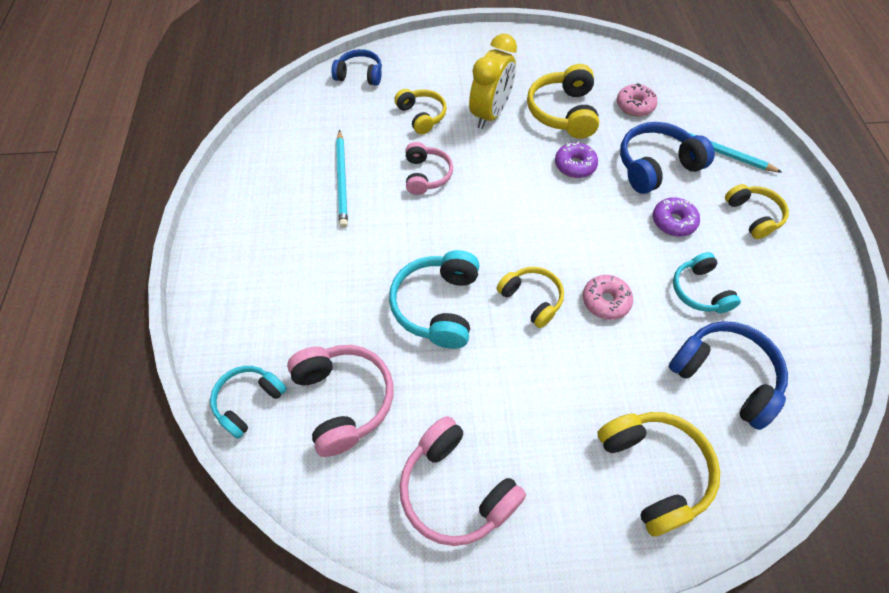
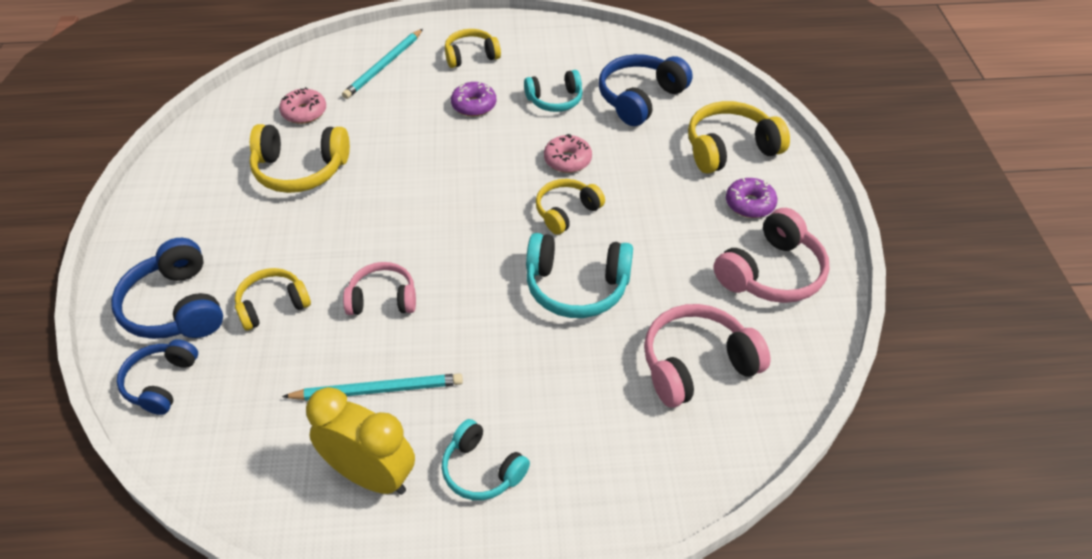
camera: 90 degrees left, 10 degrees down
turquoise headphones [210,366,287,439] -> turquoise headphones moved to [441,419,530,500]
yellow clock [469,34,517,129] -> yellow clock moved to [306,387,415,495]
purple donut [555,141,598,178] -> purple donut moved to [726,178,777,218]
blue headphones [620,122,715,194] -> blue headphones moved to [111,238,223,339]

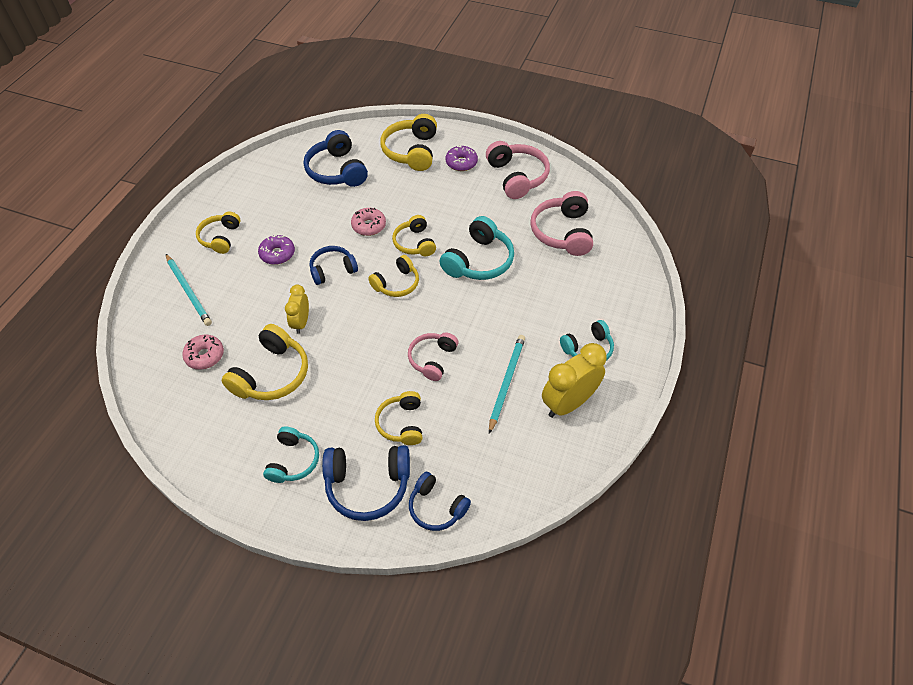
camera: 65 degrees left, 5 degrees up
turquoise headphones [524,70,583,112] -> turquoise headphones moved to [263,426,319,483]
none -> yellow clock [285,285,309,334]
none -> blue headphones [310,246,358,285]
none -> yellow headphones [368,255,419,297]

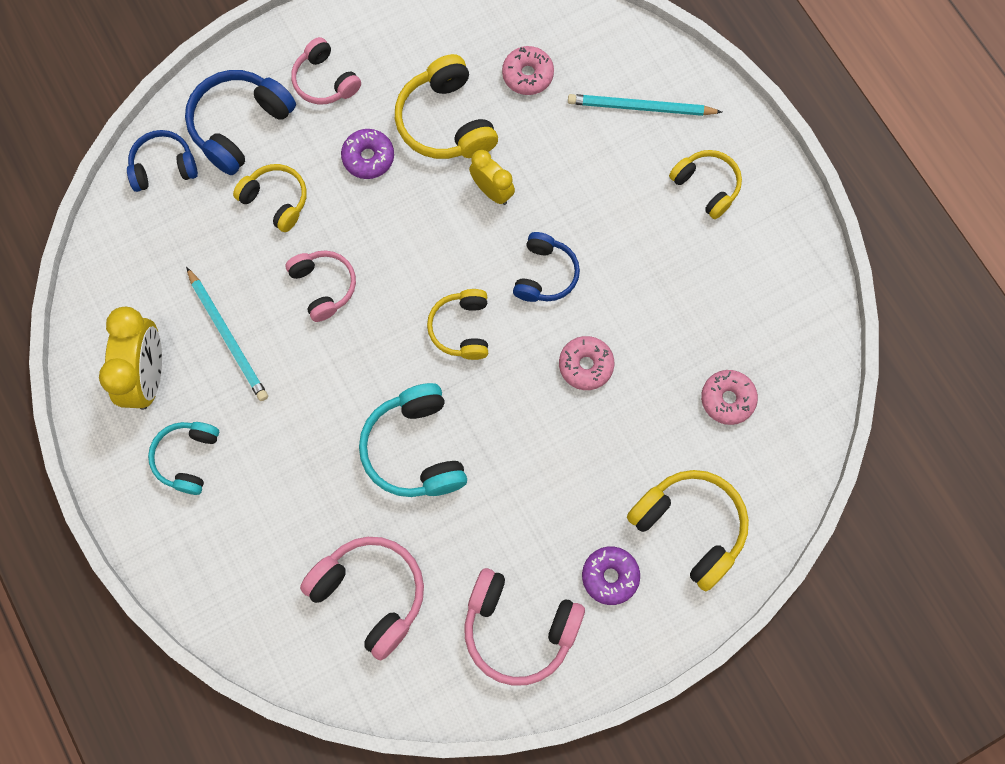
camera: 130 degrees right, 20 degrees up
purple donut [258,234,295,265] -> purple donut moved to [341,129,394,179]
turquoise headphones [263,426,319,483] -> pink headphones [291,37,361,105]
blue headphones [304,130,368,187] -> pink donut [701,370,758,425]
yellow headphones [392,215,436,256] -> none

